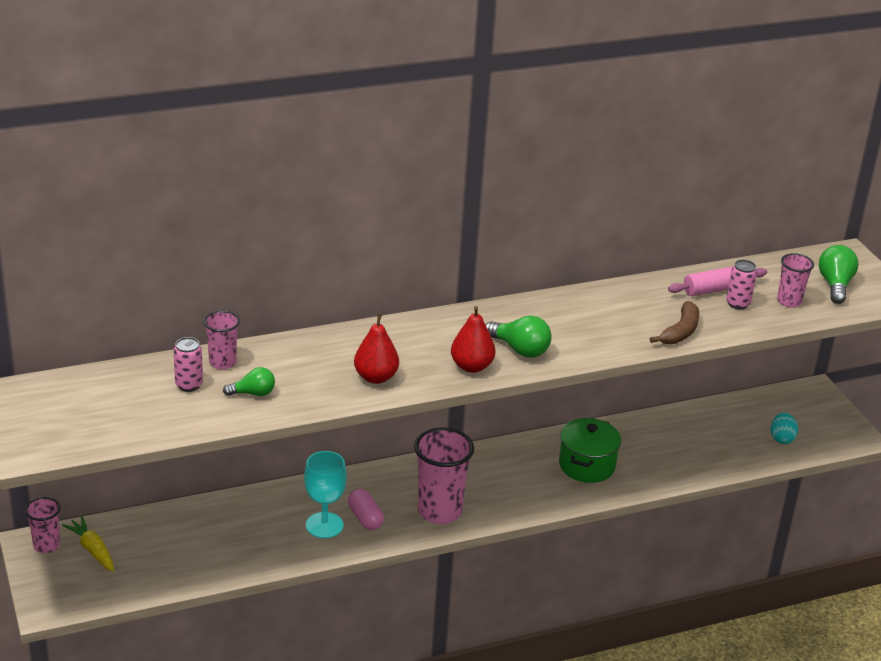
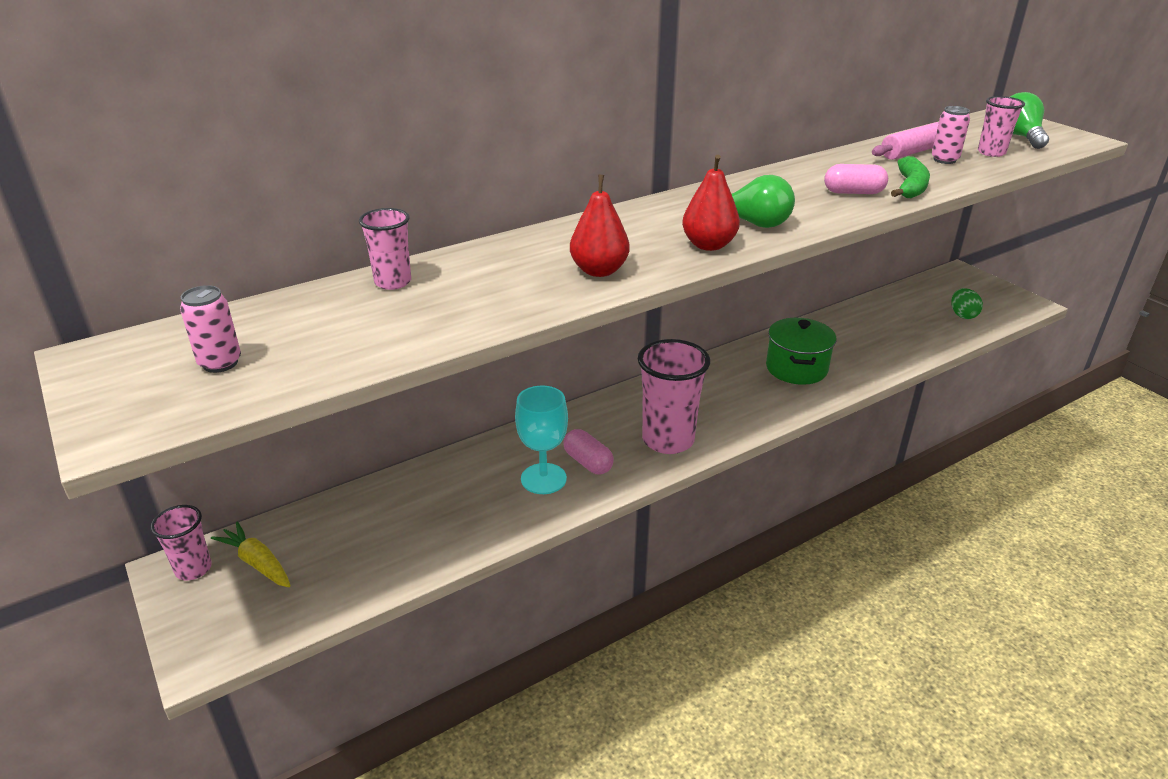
camera: 10 degrees left, 0 degrees up
pink can [173,337,203,392] -> pink can moved to [180,285,241,373]
green light bulb [223,367,275,396] -> none
brown banana [650,301,699,344] -> green banana [891,156,930,198]
turquoise egg [771,413,798,444] -> green egg [951,288,983,319]
none -> pink capsule [824,164,888,194]

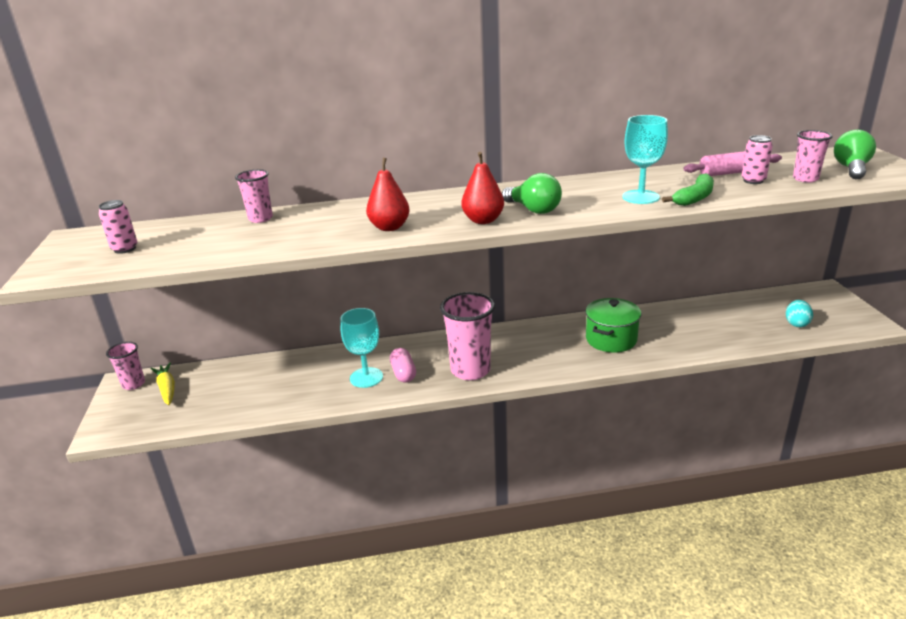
camera: 25 degrees right, 5 degrees down
pink capsule [824,164,888,194] -> turquoise goblet [622,115,668,204]
green egg [951,288,983,319] -> turquoise egg [786,300,813,327]

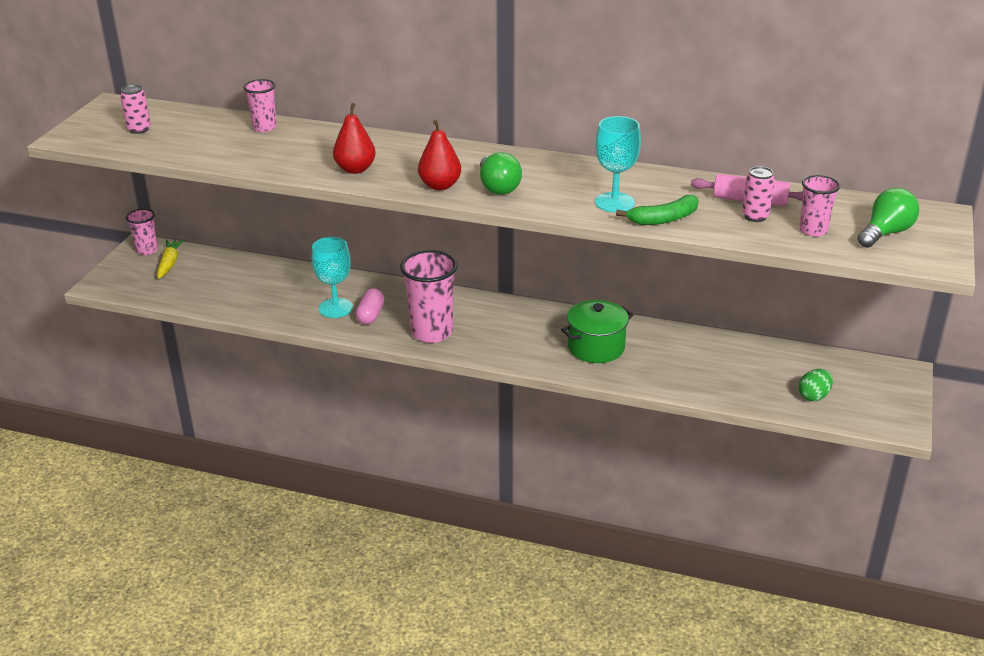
camera: 25 degrees right, 5 degrees up
turquoise egg [786,300,813,327] -> green egg [799,369,833,401]

